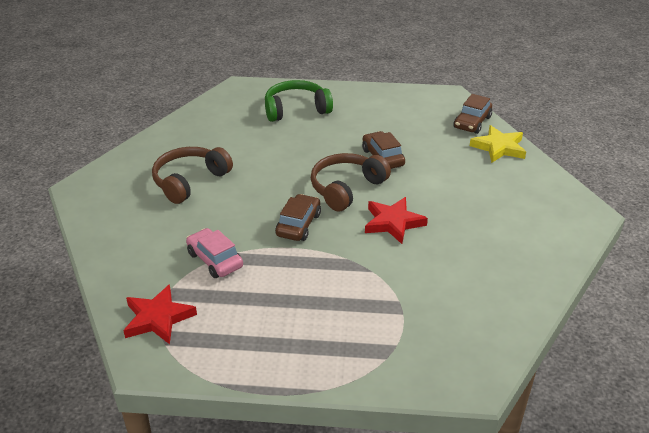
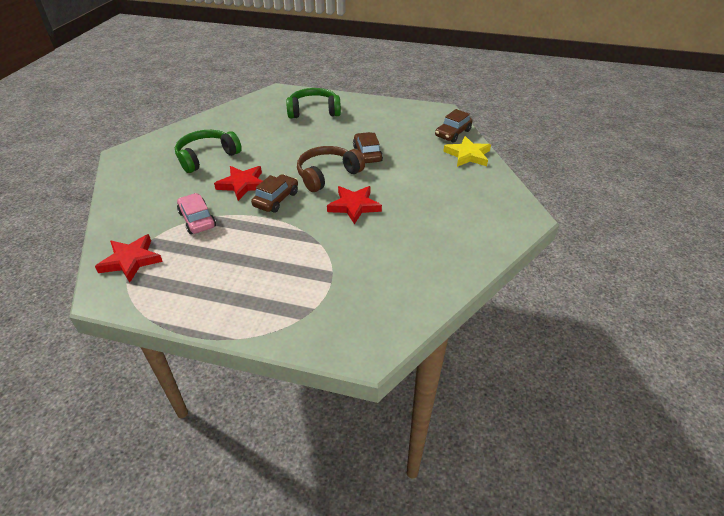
camera: 10 degrees right, 5 degrees up
brown headphones [152,147,233,204] -> green headphones [175,130,242,173]
none -> red star [214,166,262,201]

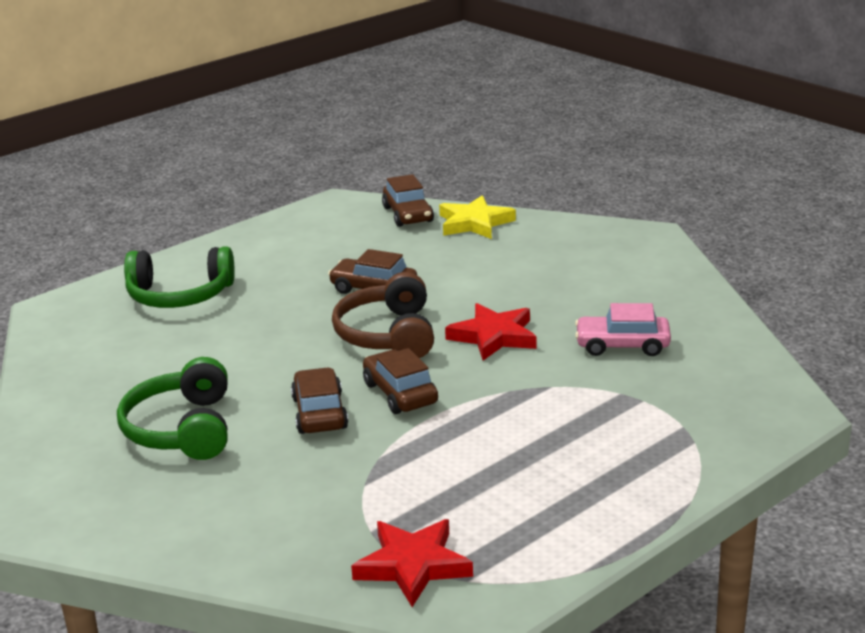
camera: 55 degrees left, 15 degrees down
pink car [177,193,216,234] -> pink car moved to [575,303,671,356]
red star [214,166,262,201] -> brown car [291,367,348,434]
green headphones [286,88,341,119] -> green headphones turned 120 degrees counterclockwise [124,246,235,308]

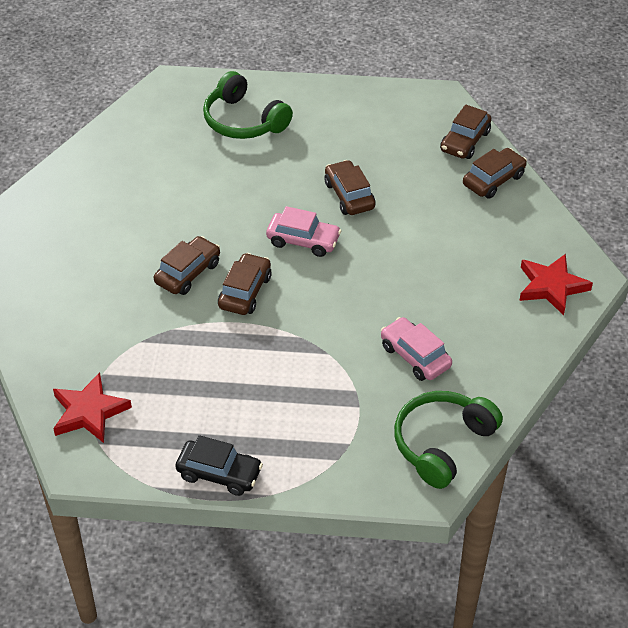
camera: 45 degrees right, 20 degrees up
green headphones [117,357,228,460] -> green headphones moved to [394,391,503,489]
brown headphones [332,272,434,358] -> pink car [266,206,341,257]
yellow star [439,195,516,239] -> brown car [463,148,527,199]
red star [445,303,536,361] -> red star moved to [519,254,593,316]
none -> black car [176,435,263,496]

